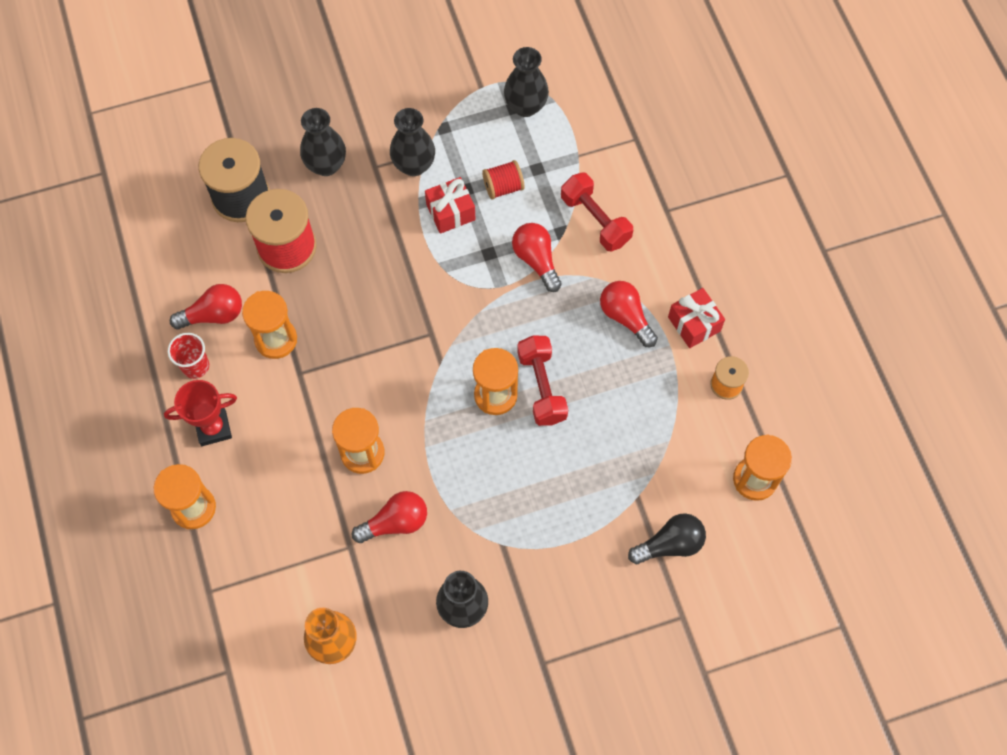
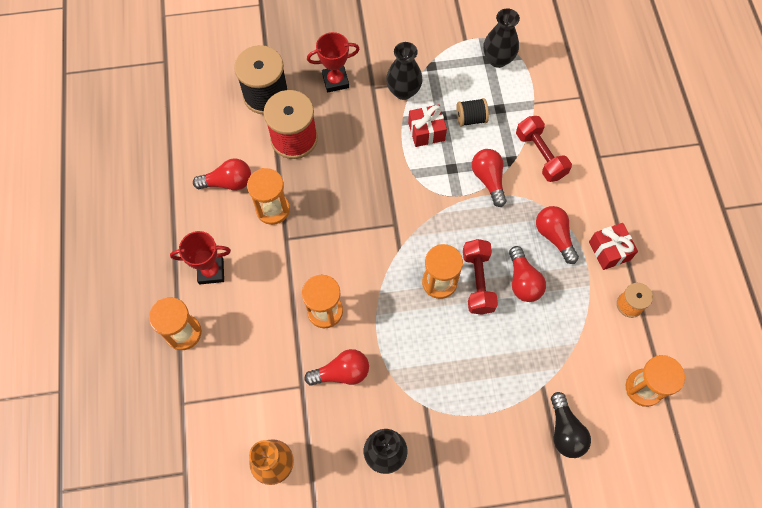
camera: 10 degrees right, 0 degrees up
red cup [168,333,209,379] -> none
black vase [300,108,346,176] -> red trophy [307,32,359,93]
red spool [482,160,524,199] -> black spool [456,98,489,127]
black light bulb [628,513,706,564] -> black light bulb turned 90 degrees clockwise [551,392,591,458]
none -> red light bulb [509,246,546,302]

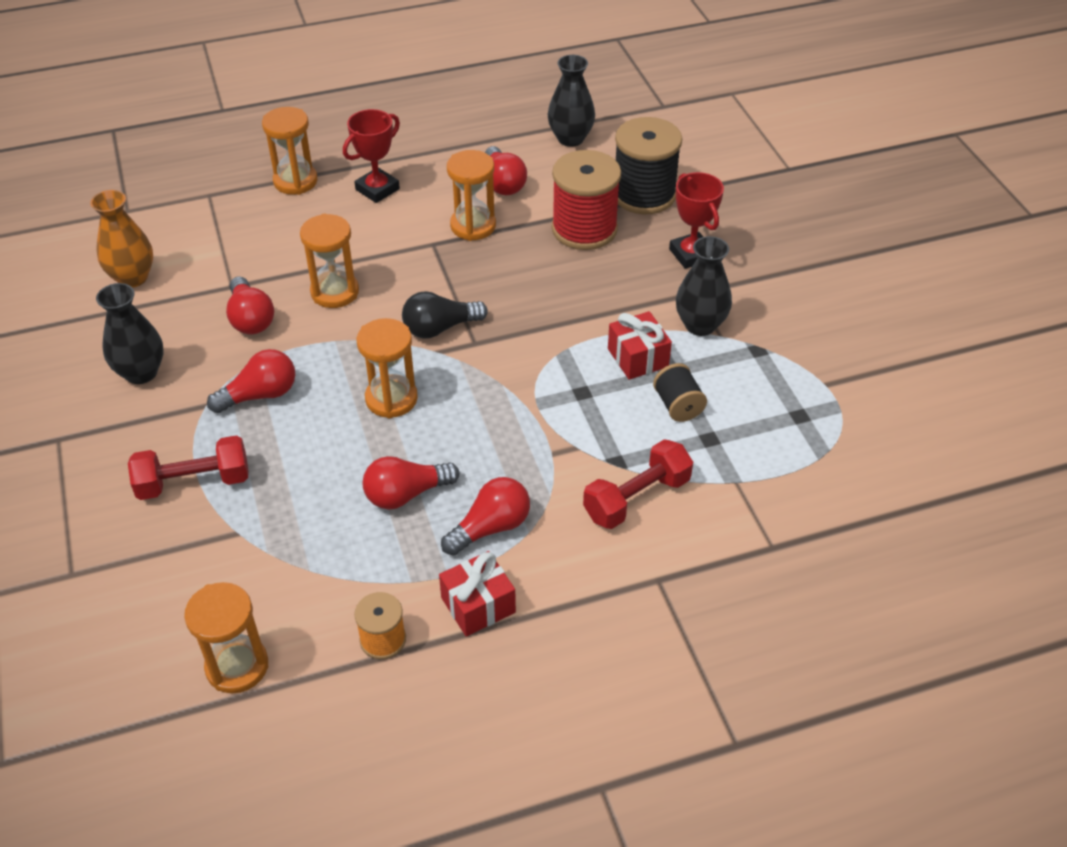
camera: 80 degrees right, 20 degrees down
red trophy [170,231,231,285] -> red trophy turned 60 degrees clockwise [343,109,400,203]
red dumbbell [463,239,498,315] -> red dumbbell moved to [128,435,249,500]
red light bulb [472,149,507,207] -> red light bulb moved to [207,349,295,413]
black vase [483,8,520,68] -> black vase moved to [548,55,595,147]
black light bulb [551,392,591,458] -> black light bulb moved to [402,291,488,339]

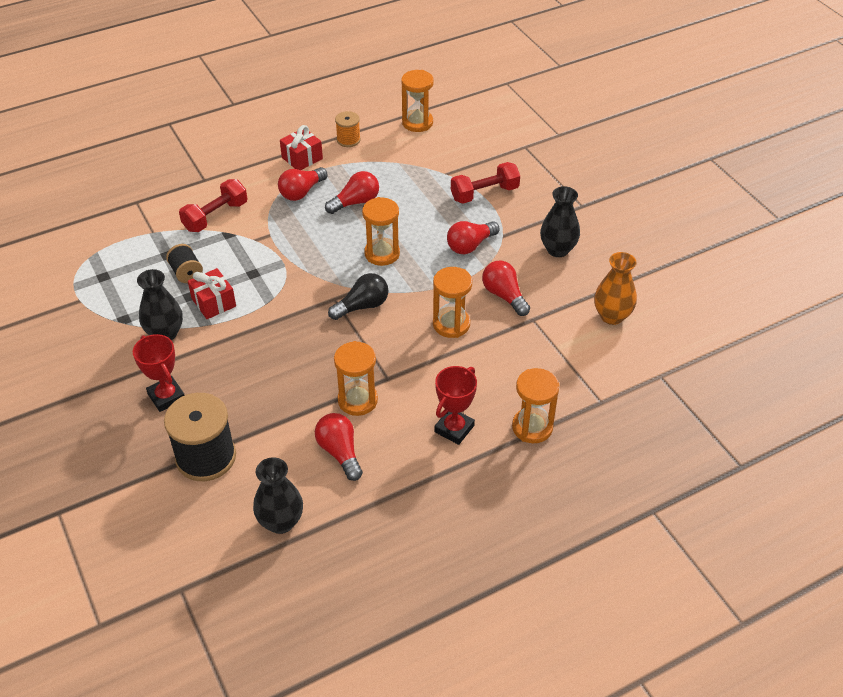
camera: 170 degrees right, 0 degrees up
red spool [552,150,621,250] -> none

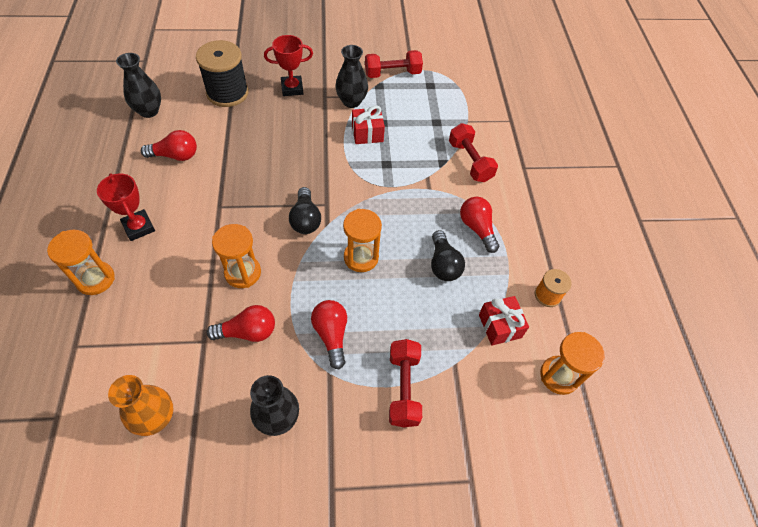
camera: 110 degrees right, 10 degrees up
black spool [166,244,203,283] -> none
red gift [280,125,323,170] -> red gift moved to [479,296,529,346]
red light bulb [325,171,379,214] -> black light bulb [431,230,465,281]
orange hourglass [334,341,378,416] -> none
none -> red dumbbell [365,50,423,78]

